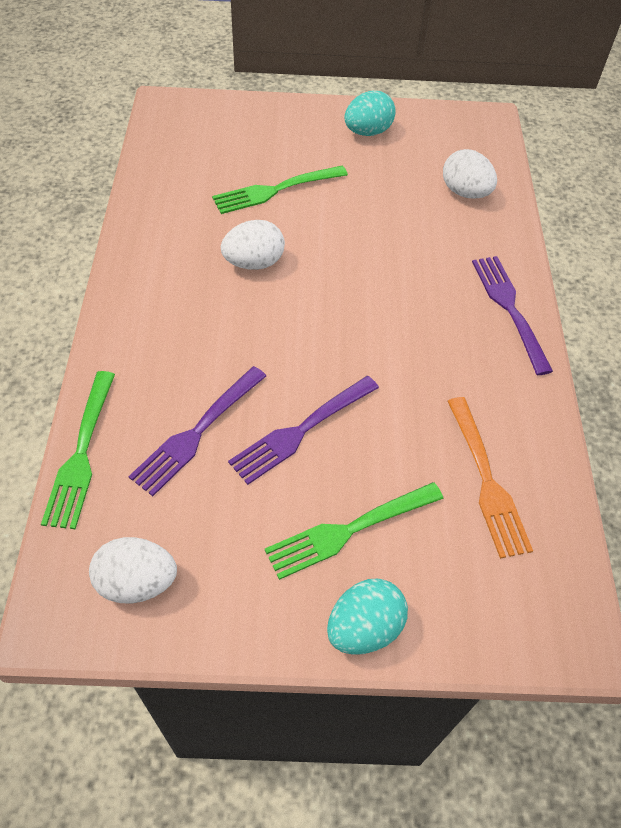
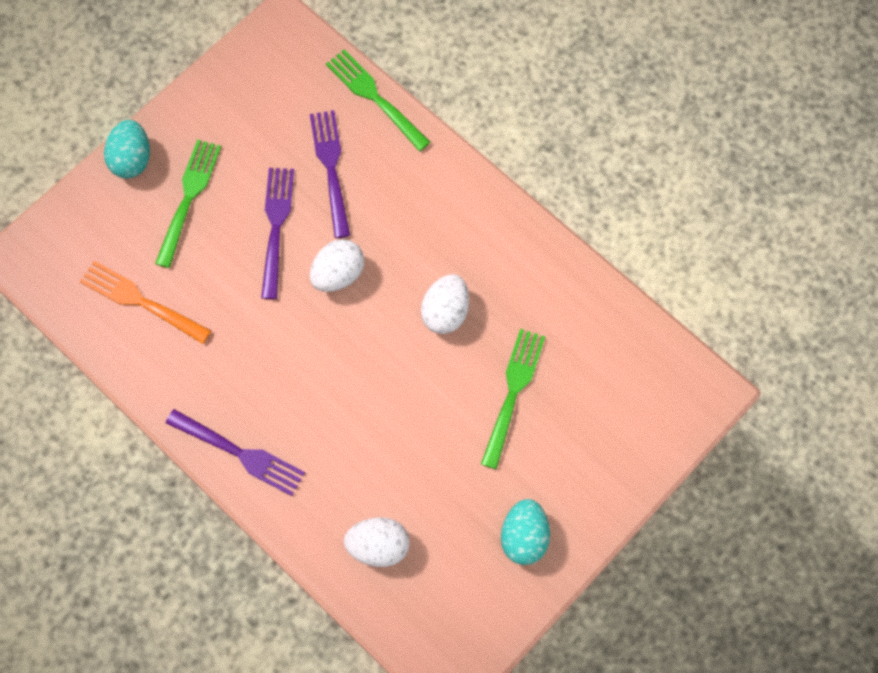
camera: 135 degrees right, 15 degrees up
white egg [89,537,177,604] -> white egg moved to [310,239,364,292]

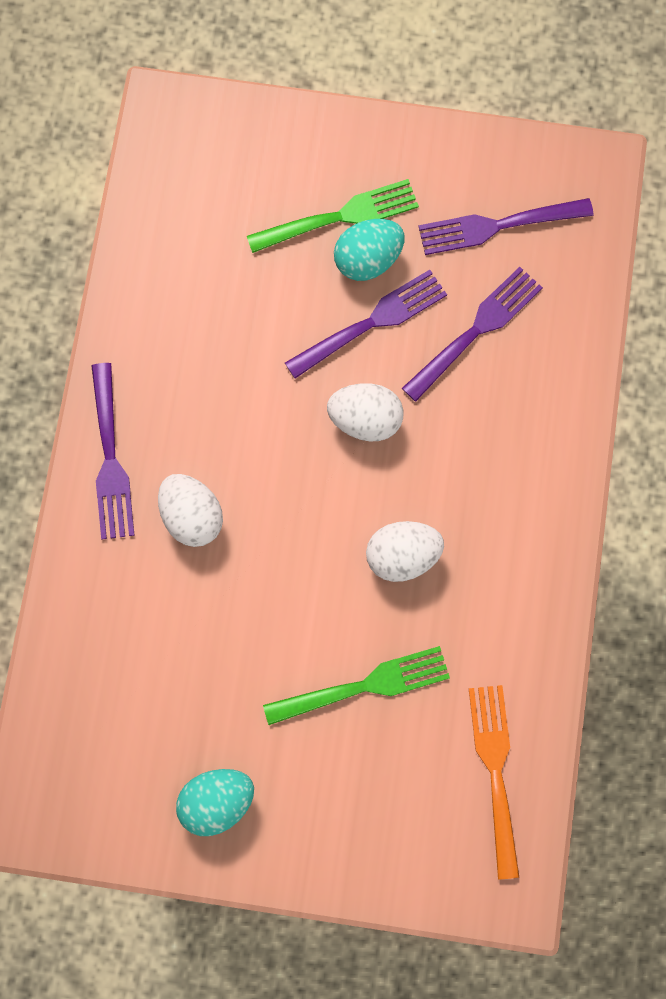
camera: 55 degrees right, 5 degrees up
orange fork [80,261,211,344] -> orange fork moved to [469,685,519,880]
turquoise egg [104,120,150,178] -> turquoise egg moved to [334,219,405,281]
green fork [326,50,431,151] -> none
white egg [344,517,410,567] -> white egg moved to [158,474,223,547]
none -> purple fork [418,198,594,255]

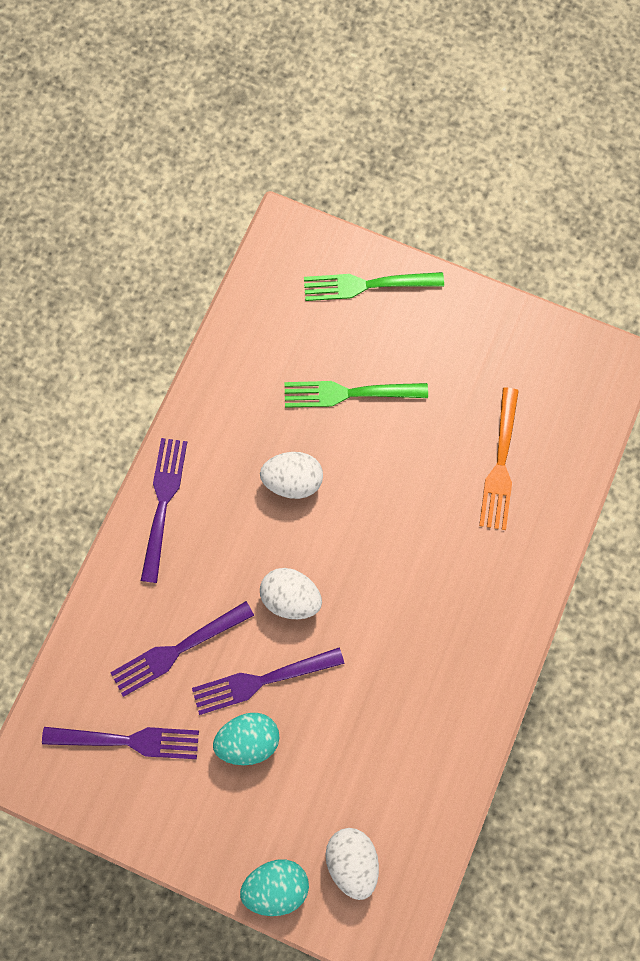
camera: 165 degrees left, 0 degrees up
purple fork [92,363,135,540] -> purple fork moved to [141,438,187,583]
white egg [158,474,223,547] -> white egg moved to [325,828,379,900]
turquoise egg [176,769,254,836] -> turquoise egg moved to [240,860,309,916]
green fork [247,179,419,253] -> green fork moved to [304,272,444,301]
orange fork [469,685,519,880] -> orange fork moved to [479,388,519,530]

